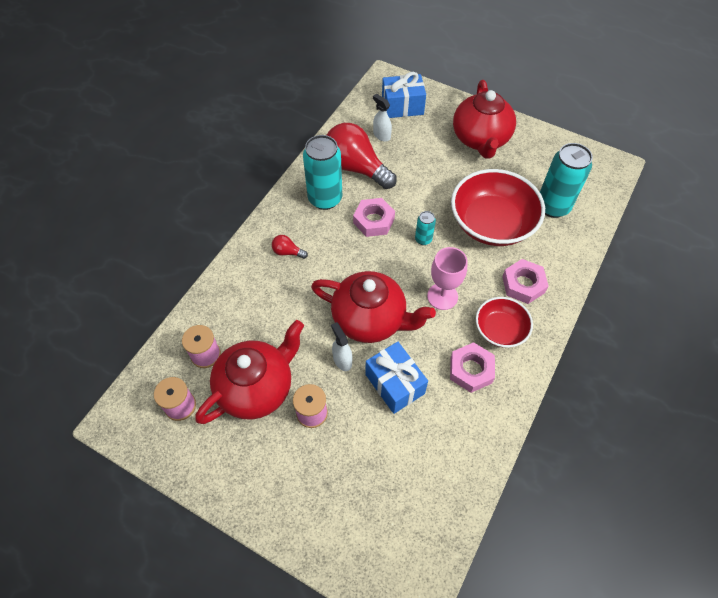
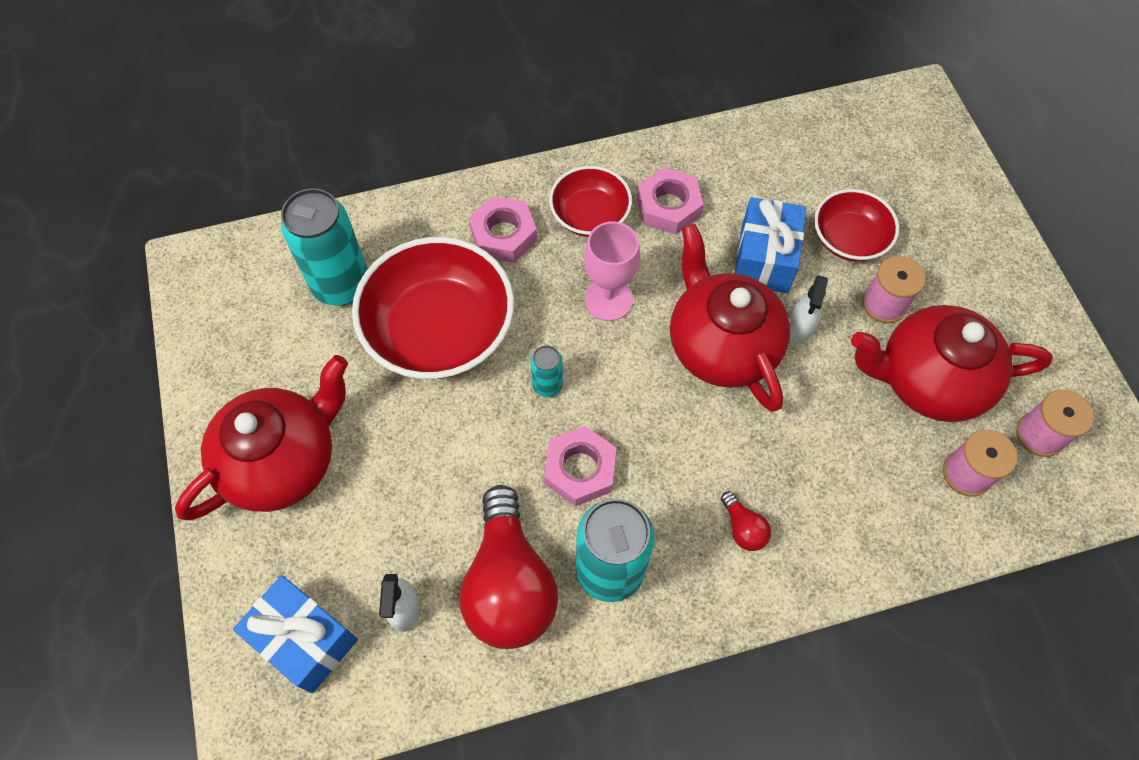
camera: 135 degrees left, 5 degrees up
none -> red bowl [814,189,899,262]

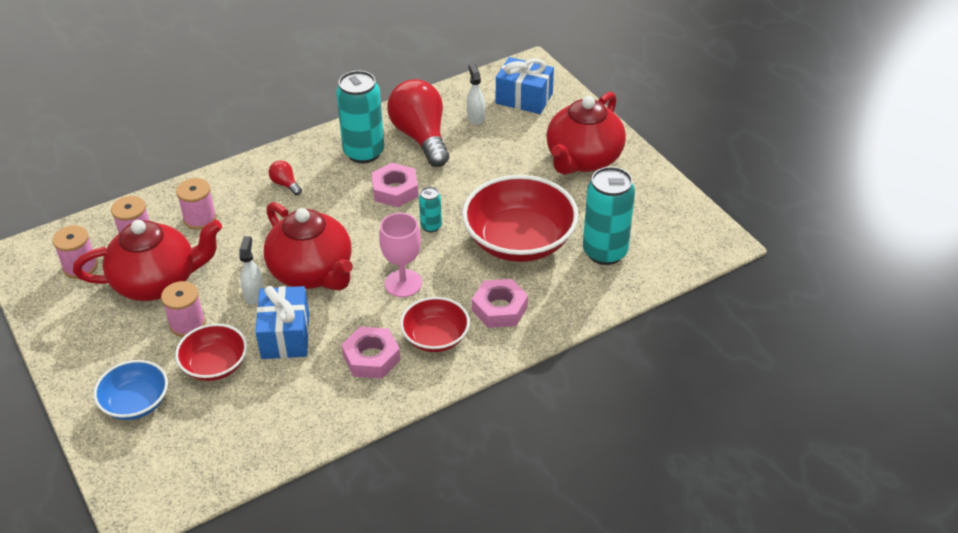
camera: 165 degrees right, 20 degrees down
none -> blue bowl [93,360,168,420]
none -> pink spool [176,178,217,230]

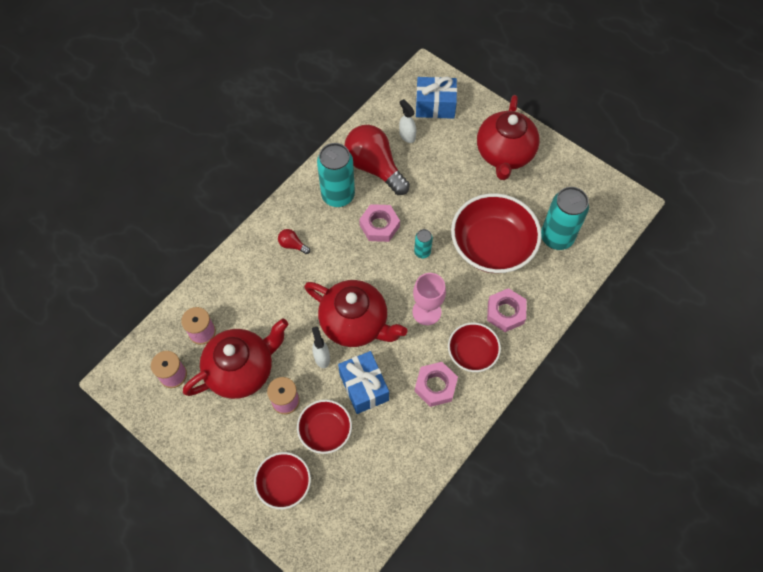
camera: 20 degrees left, 20 degrees up
blue bowl [93,360,168,420] -> red bowl [254,452,311,509]
pink spool [176,178,217,230] -> none

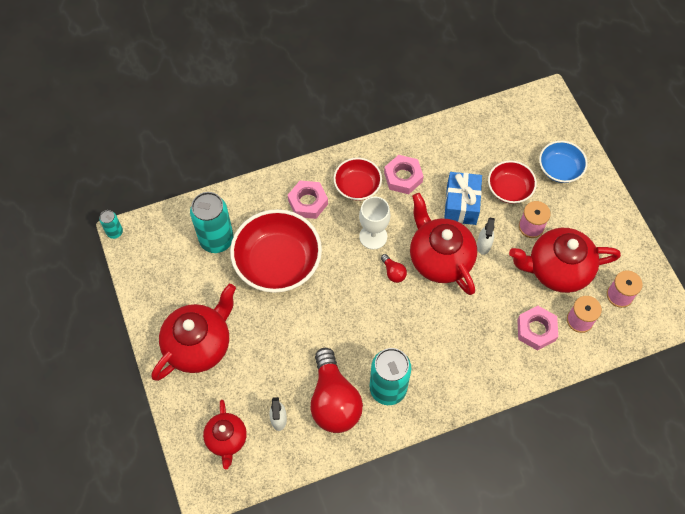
camera: 150 degrees left, 0 degrees up
red bowl [254,452,311,509] -> blue bowl [539,141,588,183]
red light bulb [278,229,310,254] -> red light bulb moved to [381,254,407,283]
pink nut [359,204,400,242] -> pink nut moved to [517,306,558,351]
pink goblet [413,273,446,325] -> white goblet [359,196,391,249]
turquoise can [414,229,433,258] -> turquoise can moved to [99,210,123,239]
blue gift [416,76,457,119] -> red teapot [203,400,247,469]

